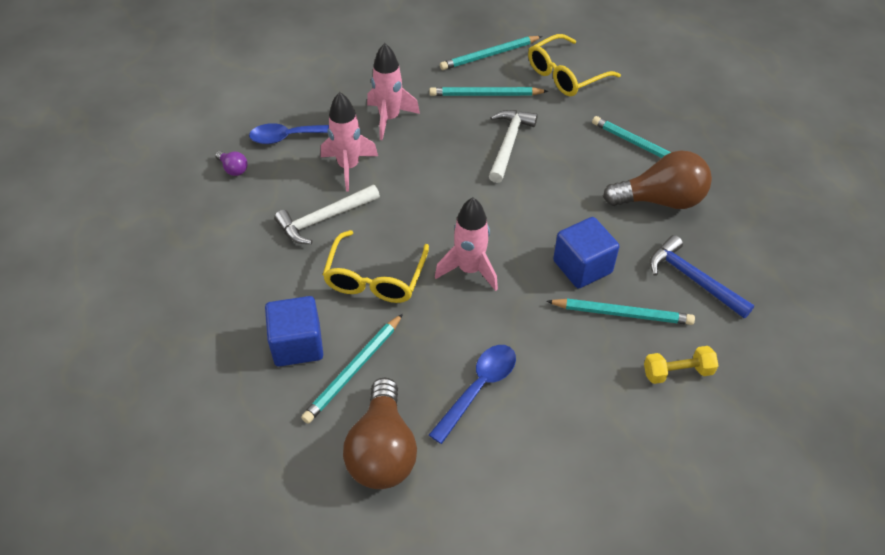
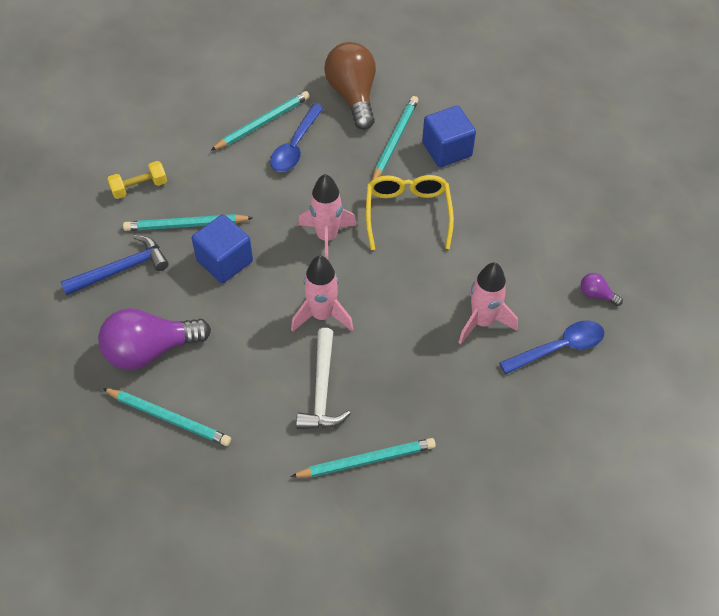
camera: 165 degrees right, 5 degrees up
white hammer [274,185,380,244] -> none
pink rocket [367,43,420,140] -> pink rocket moved to [291,256,354,332]
turquoise pencil [440,36,542,70] -> turquoise pencil moved to [210,91,310,151]
yellow glasses [528,34,621,96] -> none
brown light bulb [603,151,712,209] -> purple light bulb [98,308,211,370]
blue hammer [650,235,755,318] -> blue hammer turned 60 degrees counterclockwise [61,235,169,296]

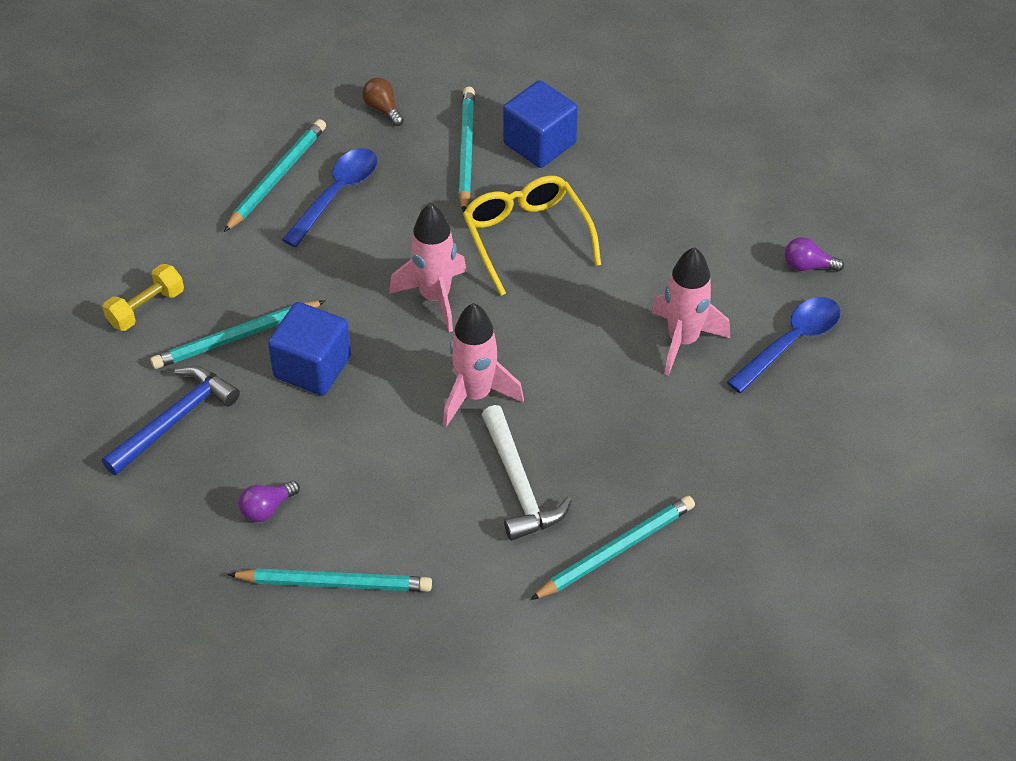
camera: 20 degrees left, 5 degrees down
purple light bulb [98,308,211,370] -> purple light bulb [239,481,300,522], size x0.43
blue spoon [270,104,324,172] -> blue spoon turned 150 degrees counterclockwise [282,148,377,247]
brown light bulb [324,42,376,130] -> brown light bulb [362,78,404,126], size x0.43

